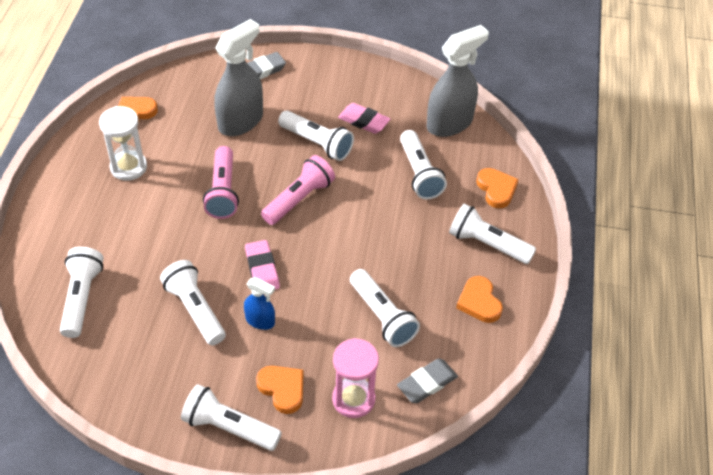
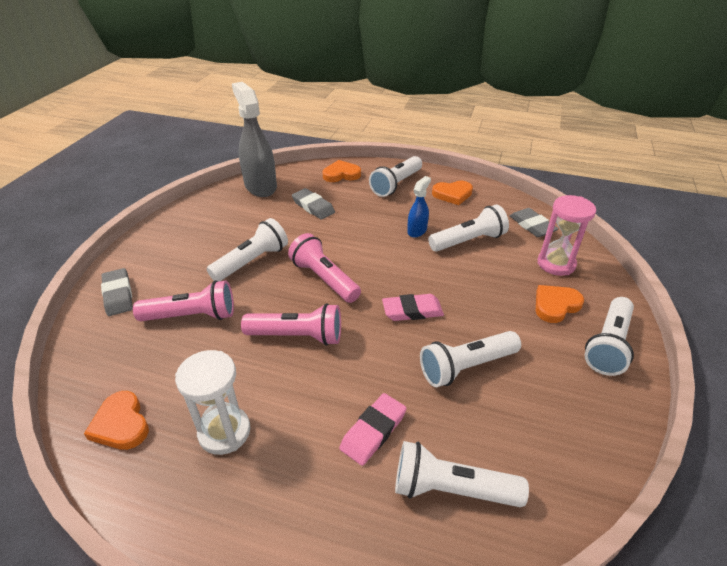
camera: 80 degrees left, 10 degrees down
grey spray bottle [214,19,263,136] -> pink flashlight [133,280,234,321]
blue spray bottle [244,277,275,330] -> blue spray bottle moved to [407,176,431,237]
pink eraser [338,103,390,134] -> pink eraser moved to [339,393,407,466]
white flashlight [400,130,447,199] -> grey eraser [292,188,335,220]

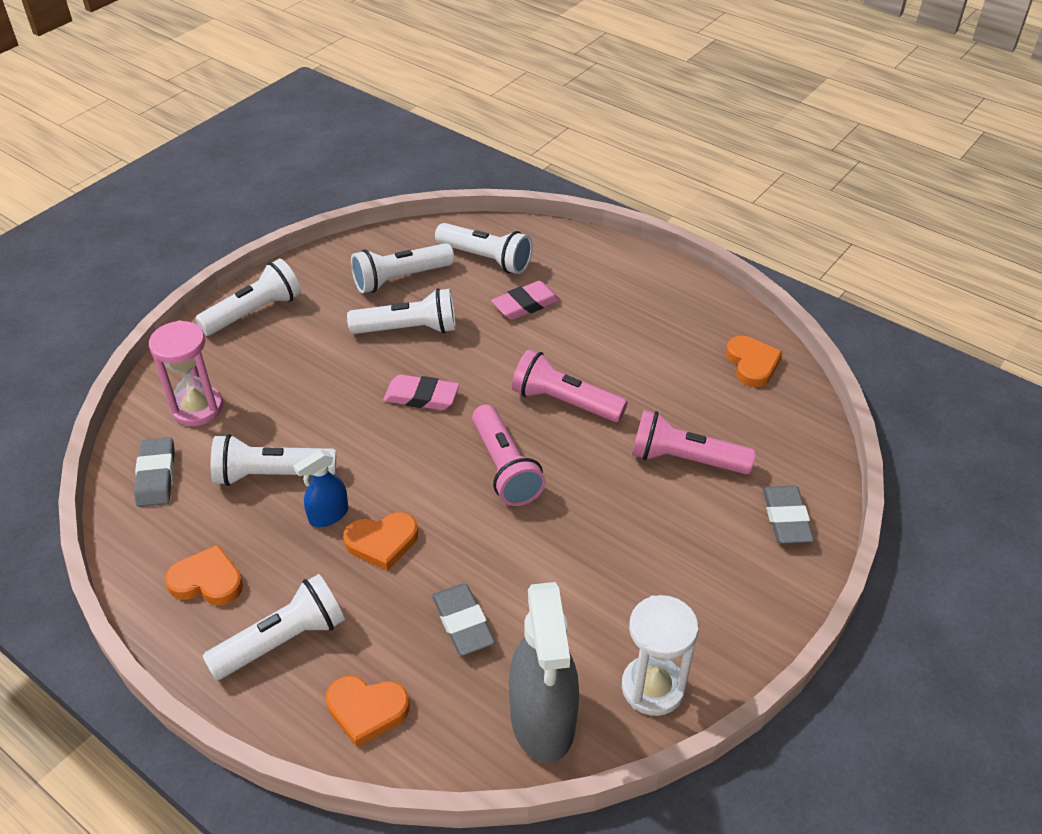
camera: 160 degrees left, 5 degrees up
white hourglass [175,350,250,455] -> white hourglass moved to [622,595,698,716]
white flashlight [207,218,288,282] -> white flashlight moved to [351,243,454,293]
orange heart [536,285,584,323] -> orange heart moved to [343,512,418,571]

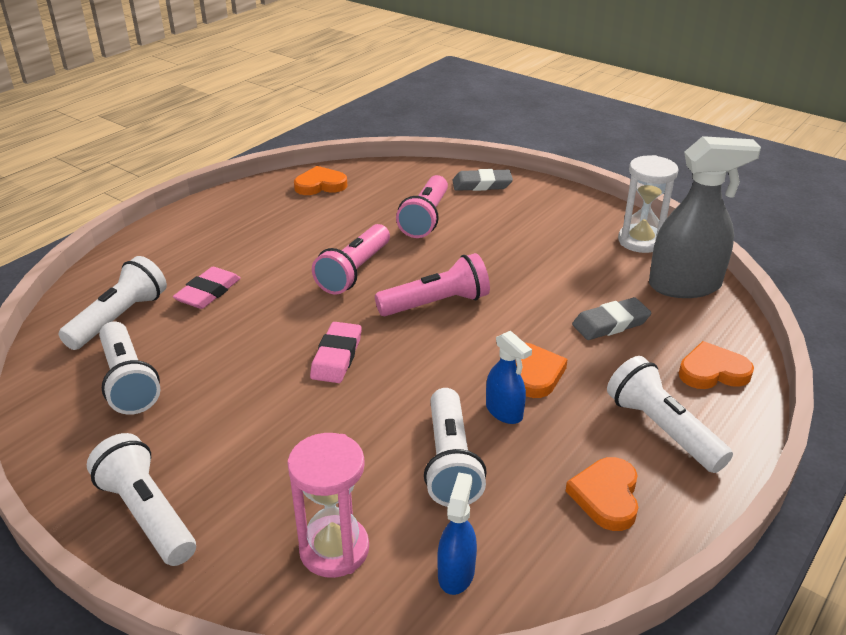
camera: 90 degrees left, 10 degrees down
grey eraser [134,437,175,507] -> blue spray bottle [437,472,477,595]
orange heart [326,676,410,747] -> orange heart turned 105 degrees counterclockwise [679,341,754,389]
white flashlight [347,288,456,334] -> none
pink eraser [491,281,560,320] -> pink eraser turned 60 degrees clockwise [173,267,241,309]

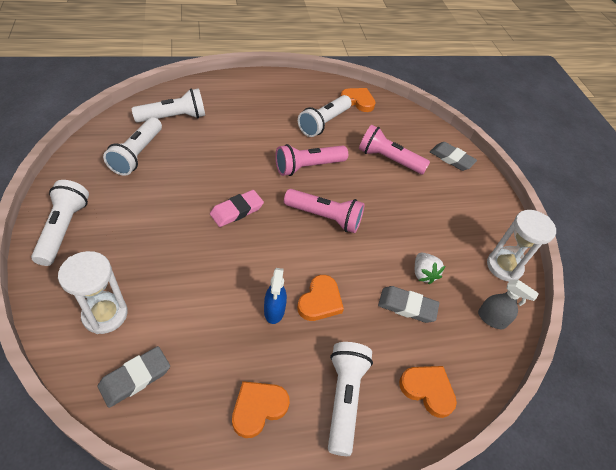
camera: 35 degrees right, 15 degrees up
pink eraser [173,267,241,309] -> none
pink hourglass [288,433,369,578] -> white hourglass [58,251,128,334]
pink flashlight [396,175,448,238] -> pink flashlight turned 60 degrees clockwise [359,125,430,174]
white flashlight [424,388,487,507] -> white flashlight moved to [298,95,352,137]
blue spray bottle [437,472,477,595] -> grey eraser [98,346,170,408]
grey spray bottle [649,136,761,298] -> grey spray bottle [478,280,539,329], size x0.51
none -> white strawberry [415,253,445,284]

